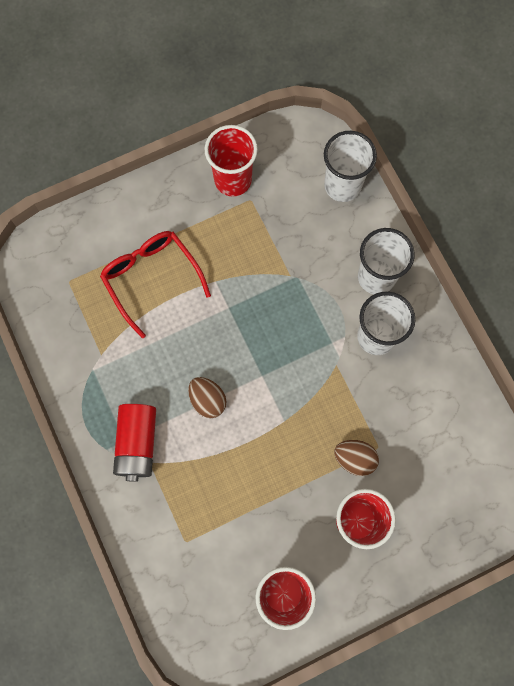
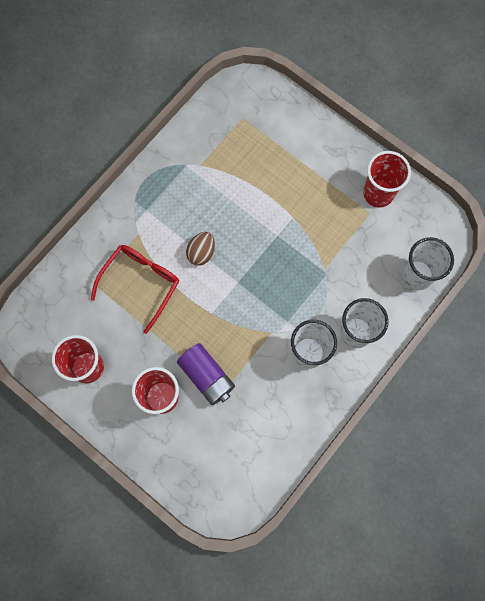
camera: 65 degrees right, 0 degrees up
red glasses [100,231,211,338] -> red glasses moved to [91,245,179,334]
red battery [113,404,156,482] -> none
brown egg [334,440,379,476] -> purple battery [177,343,235,405]

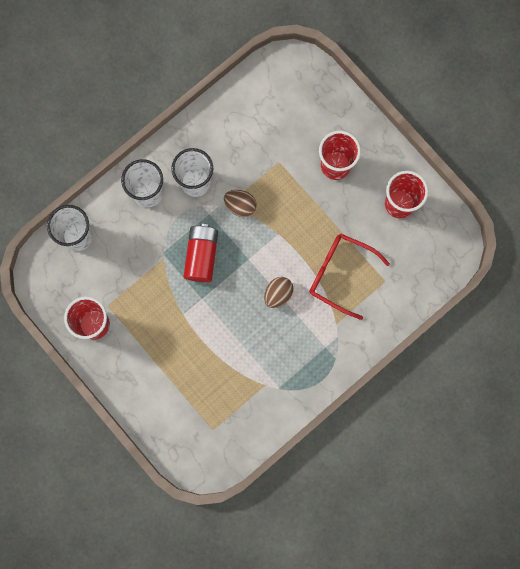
camera: 170 degrees left, 5 degrees up
red glasses [91,245,179,334] -> red glasses turned 75 degrees clockwise [309,234,390,320]
purple battery [177,343,235,405] -> none
none -> red battery [184,224,218,282]
none -> brown egg [224,190,256,217]

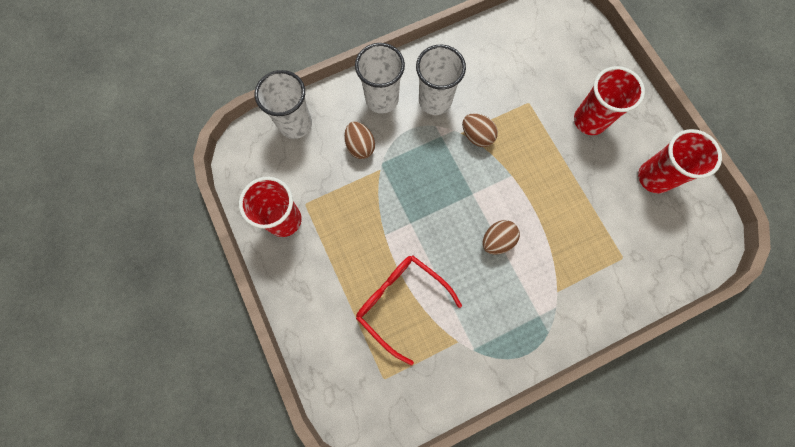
camera: 15 degrees right, 5 degrees down
red battery [184,224,218,282] -> none
red glasses [309,234,390,320] -> red glasses moved to [356,255,462,365]
none -> brown egg [344,122,375,159]

